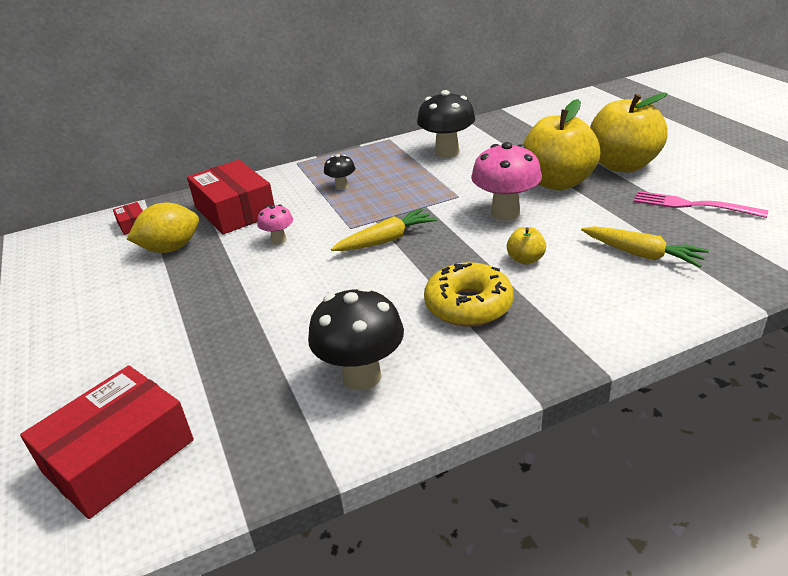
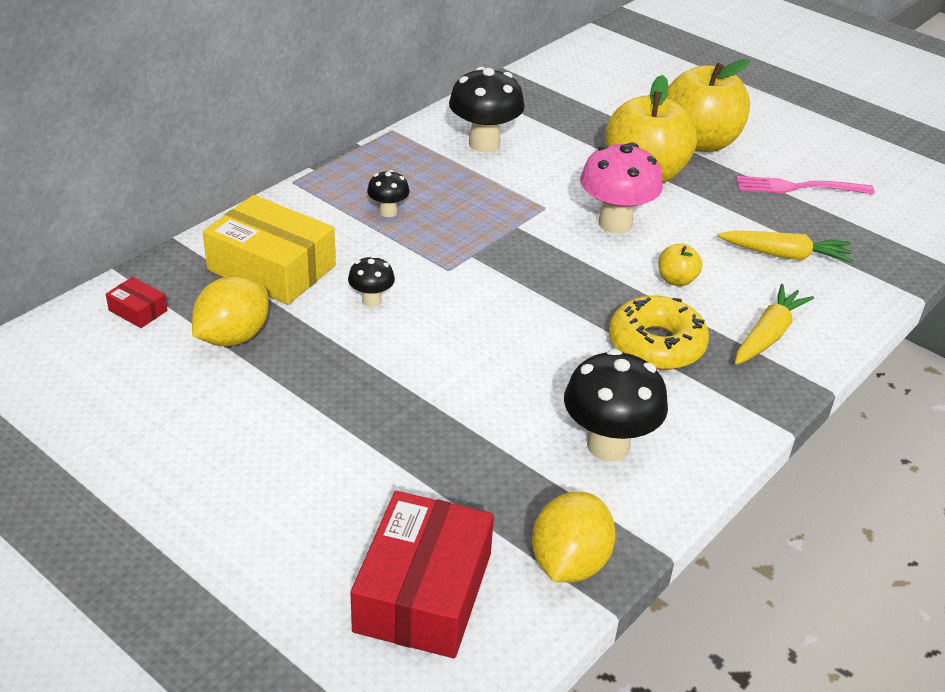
camera: 30 degrees left, 5 degrees up
red box [187,160,274,234] -> yellow box [203,195,336,305]
pink mushroom [257,204,293,244] -> black mushroom [348,256,395,307]
yellow carrot [331,209,437,251] -> yellow carrot moved to [735,284,814,365]
none -> yellow lemon [532,492,616,583]

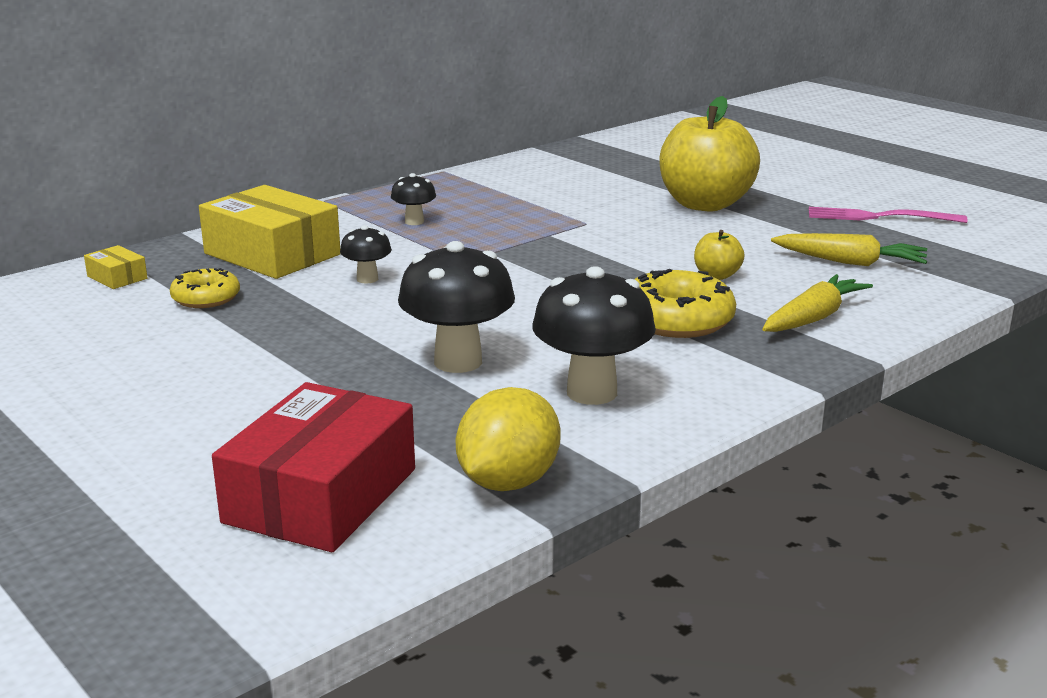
camera: 10 degrees right, 15 degrees down
red box [106,277,167,328] -> yellow box [84,245,148,289]
yellow lemon [192,276,269,346] -> yellow donut [170,268,240,308]
black mushroom [449,67,525,153] -> black mushroom moved to [398,241,515,373]
pink mushroom [580,142,663,234] -> none
yellow apple [666,59,750,152] -> none

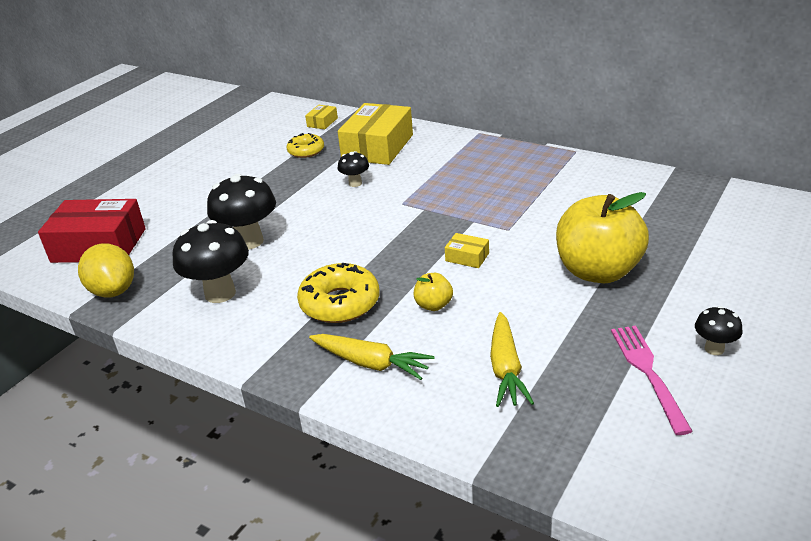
camera: 75 degrees right, 10 degrees up
black mushroom [391,173,436,225] -> black mushroom moved to [695,306,743,355]
yellow lemon [456,387,561,491] -> yellow lemon turned 45 degrees clockwise [78,243,134,297]
none -> yellow box [445,233,489,268]

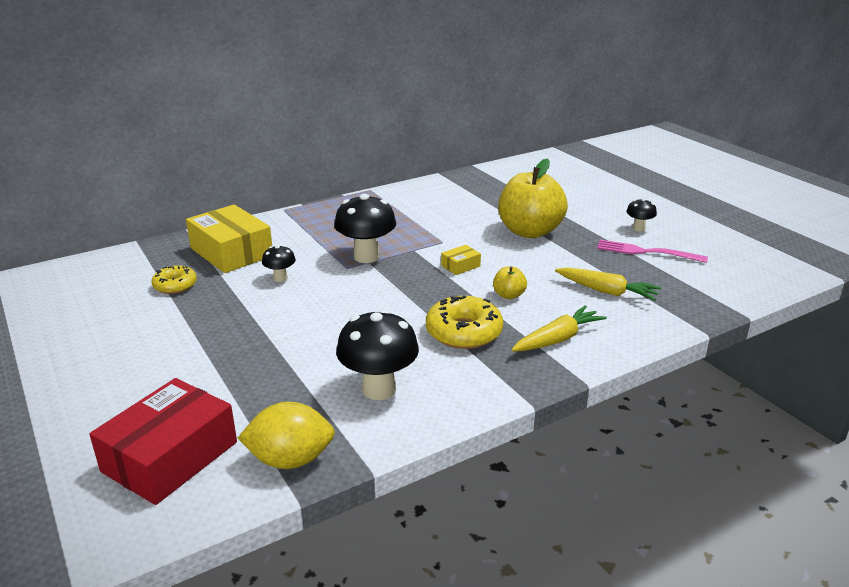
camera: 65 degrees left, 5 degrees down
black mushroom [207,174,276,250] -> black mushroom moved to [334,194,396,263]
yellow box [305,105,338,129] -> none

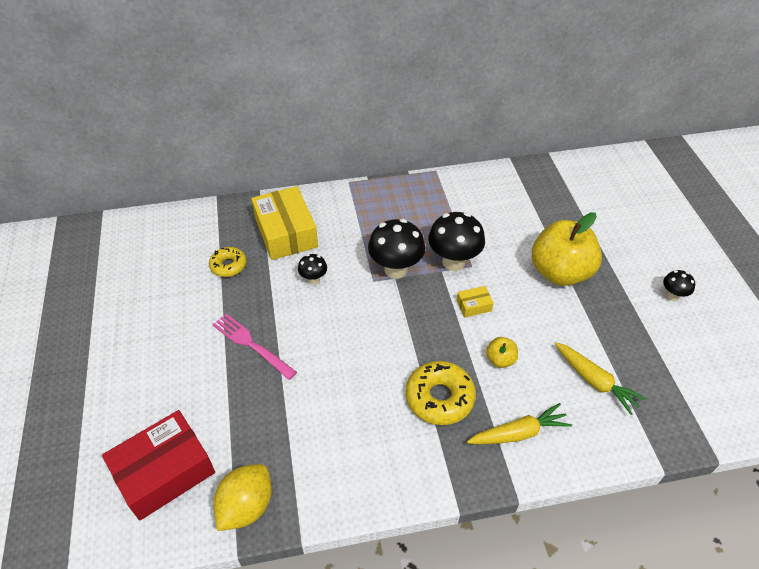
camera: 20 degrees right, 20 degrees up
yellow lemon [238,402,335,469] -> yellow lemon turned 75 degrees counterclockwise [214,464,271,531]
black mushroom [336,309,419,400] -> black mushroom moved to [428,212,485,271]
pink fork [597,240,708,263] -> pink fork moved to [212,314,297,380]

